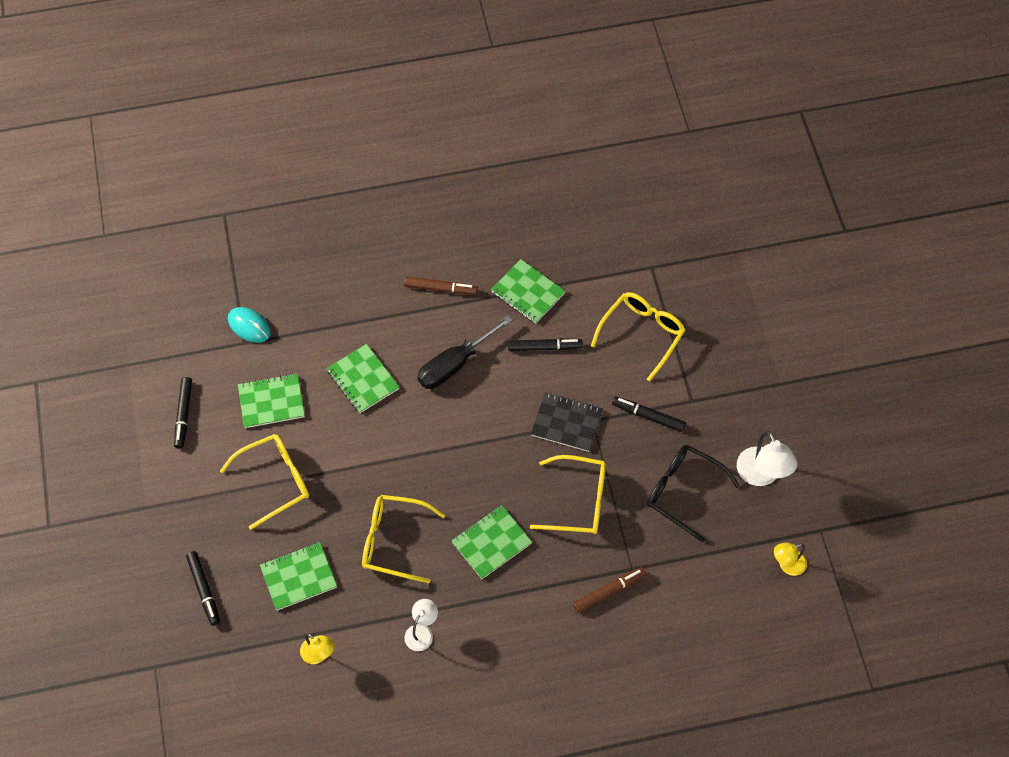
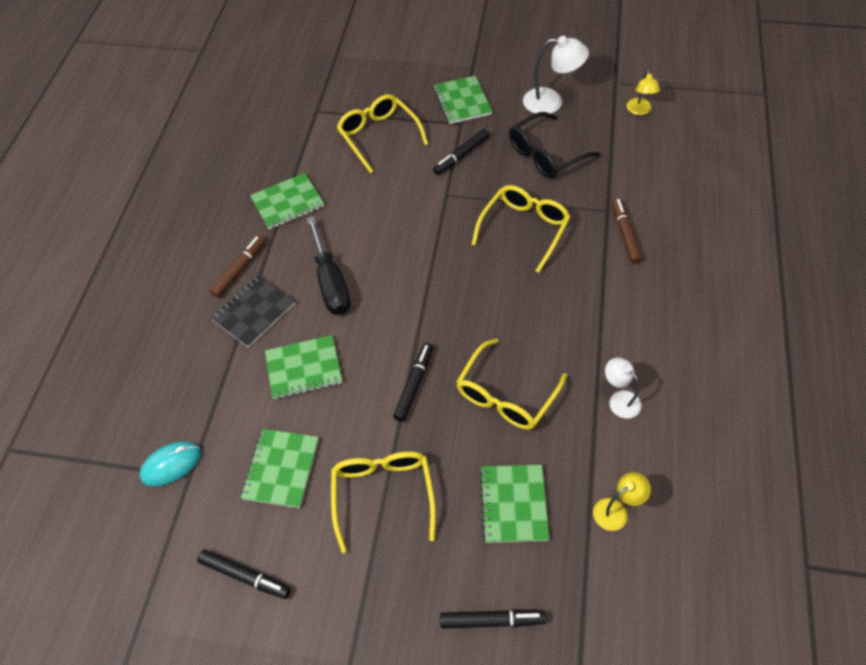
camera: 65 degrees left, 5 degrees down
green notebook [451,505,532,579] -> green notebook moved to [434,76,492,124]
black marker [508,338,583,351] -> black marker moved to [393,343,433,422]
black notebook [531,393,603,452] -> black notebook moved to [211,275,295,348]

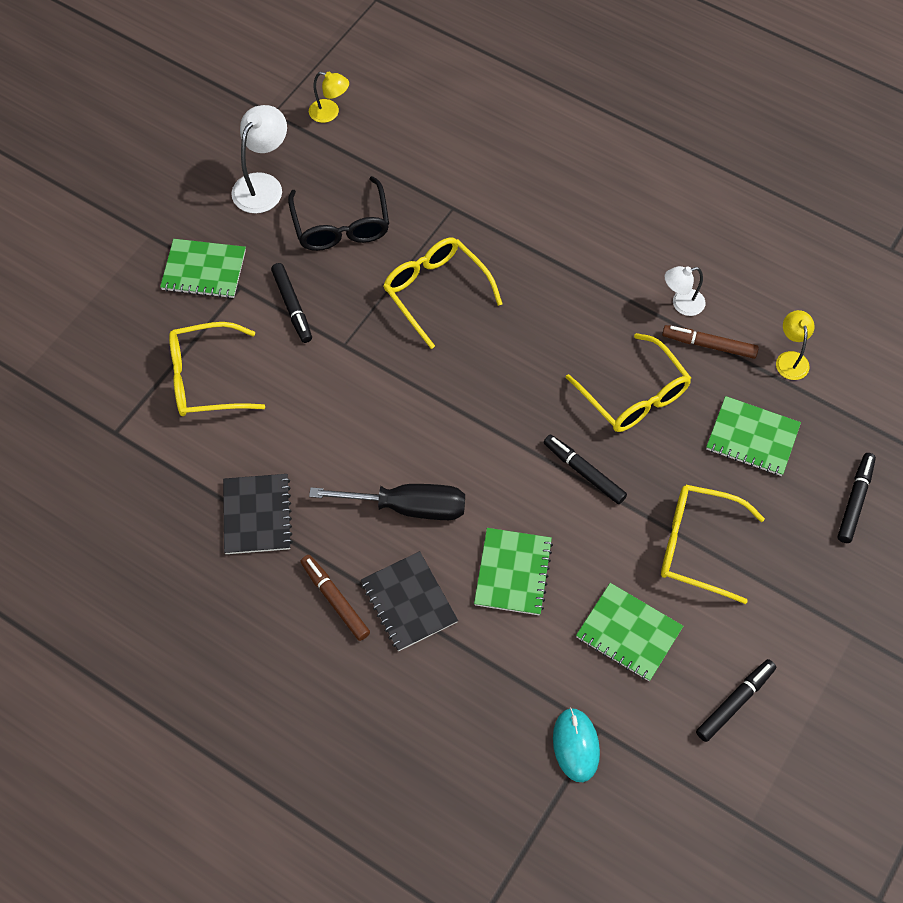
camera: 70 degrees left, 5 degrees up
green notebook [250,173,324,229] -> black notebook [223,474,293,554]
brown marker [611,197,642,264] -> brown marker moved to [662,325,759,359]

